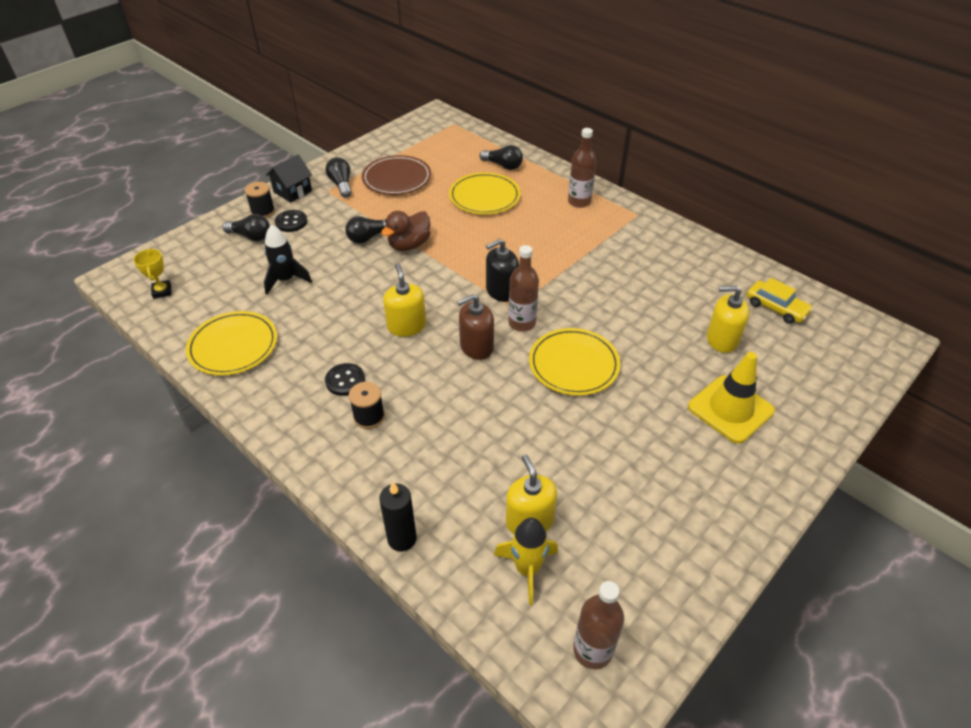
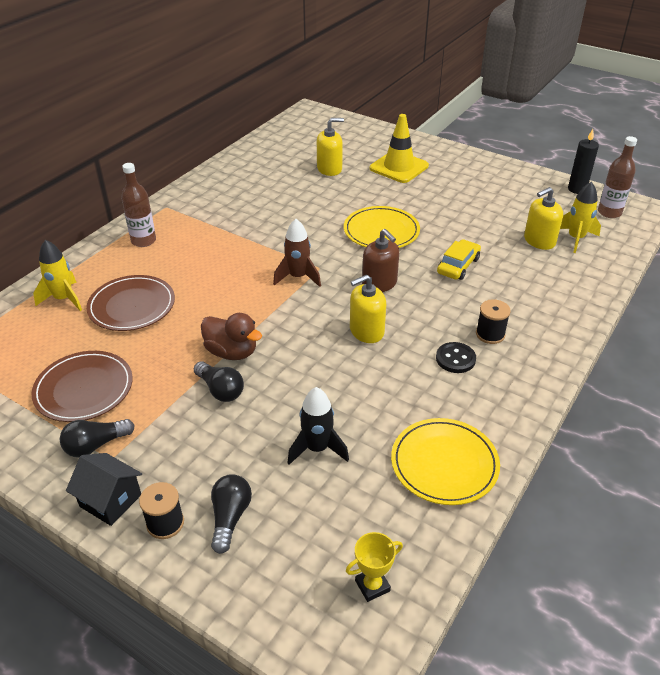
camera: 100 degrees left, 5 degrees down
black button [275,210,307,232] -> none
black candle [379,481,417,551] -> black candle moved to [568,129,599,194]
yellow plate [449,172,521,214] -> brown plate [86,275,175,331]
black light bulb [480,145,523,170] -> yellow rocket [33,240,82,311]
black soap dispenser [486,239,519,302] -> brown rocket [273,219,321,287]
brown bottle [508,245,539,331] -> none
yellow soap dispenser [707,286,749,353] -> yellow soap dispenser turned 105 degrees counterclockwise [317,118,344,176]
yellow car [747,278,813,324] -> yellow car moved to [437,239,481,280]

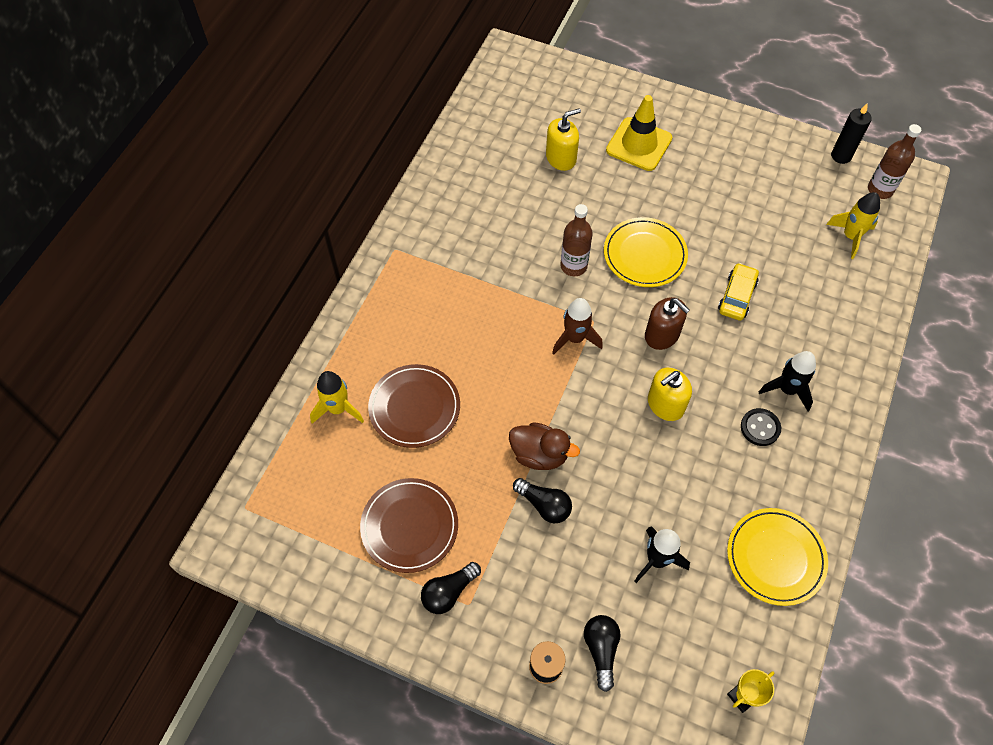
camera: 10 degrees left, 20 degrees up
black house [66,453,142,526] -> none
brown bottle [121,163,156,247] -> brown bottle moved to [560,204,593,276]
black spool [476,299,511,344] -> black rocket [759,351,816,411]
yellow soap dispenser [524,187,563,250] -> none

